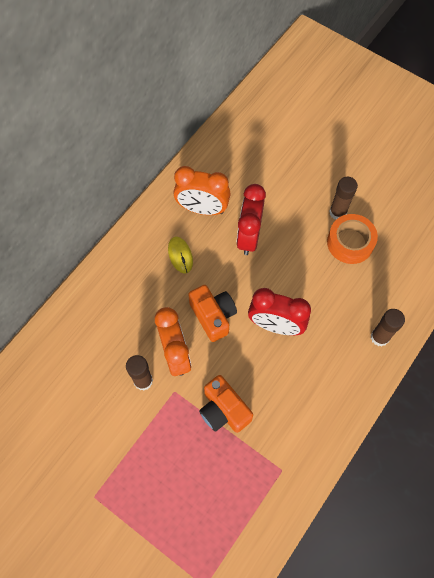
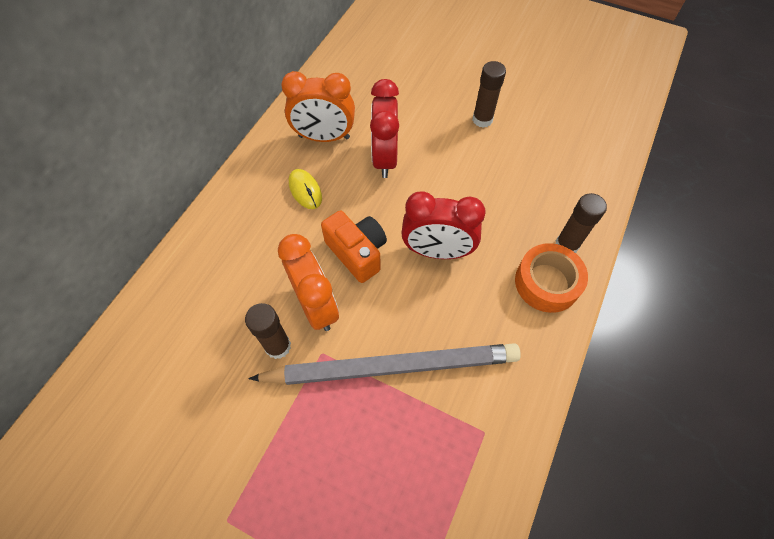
camera: 10 degrees left, 5 degrees down
orange camera [199,375,253,433] -> grey pencil [248,343,521,385]
orange tape [327,214,378,264] -> orange tape moved to [515,243,588,313]

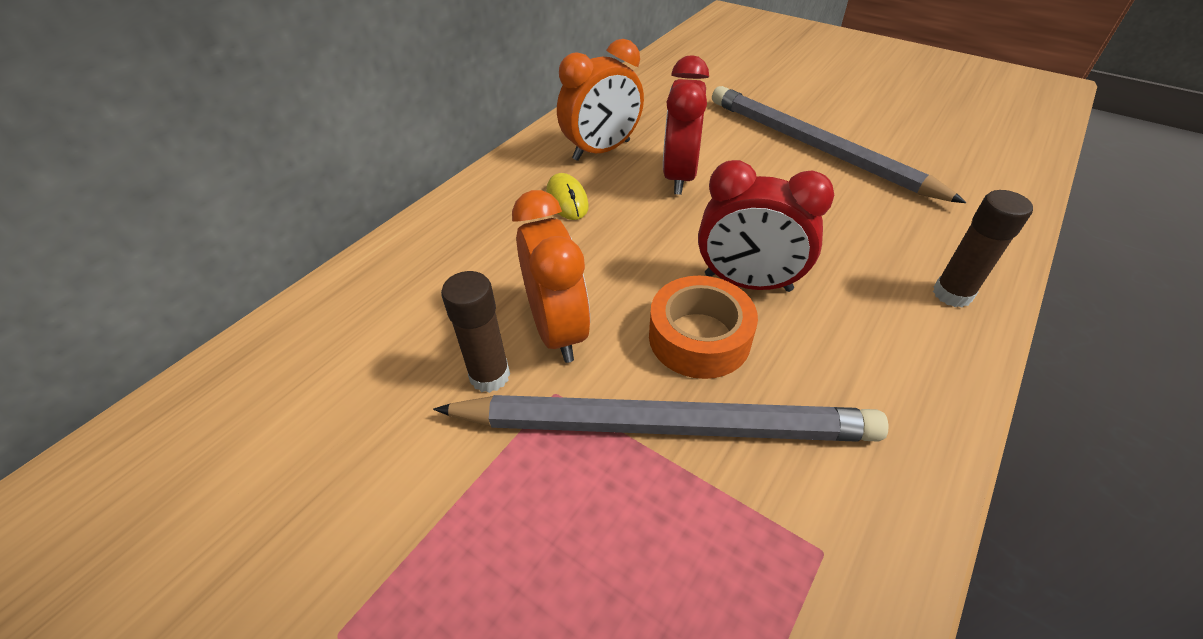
camera: 10 degrees right, 15 degrees down
orange clock [282,71,355,142] -> orange clock turned 45 degrees counterclockwise [557,39,644,161]
orange camera [321,211,387,283] -> none
brown glue stick [472,61,506,128] -> grey pencil [712,86,967,203]
orange tape [515,243,588,313] -> orange tape moved to [649,276,758,379]

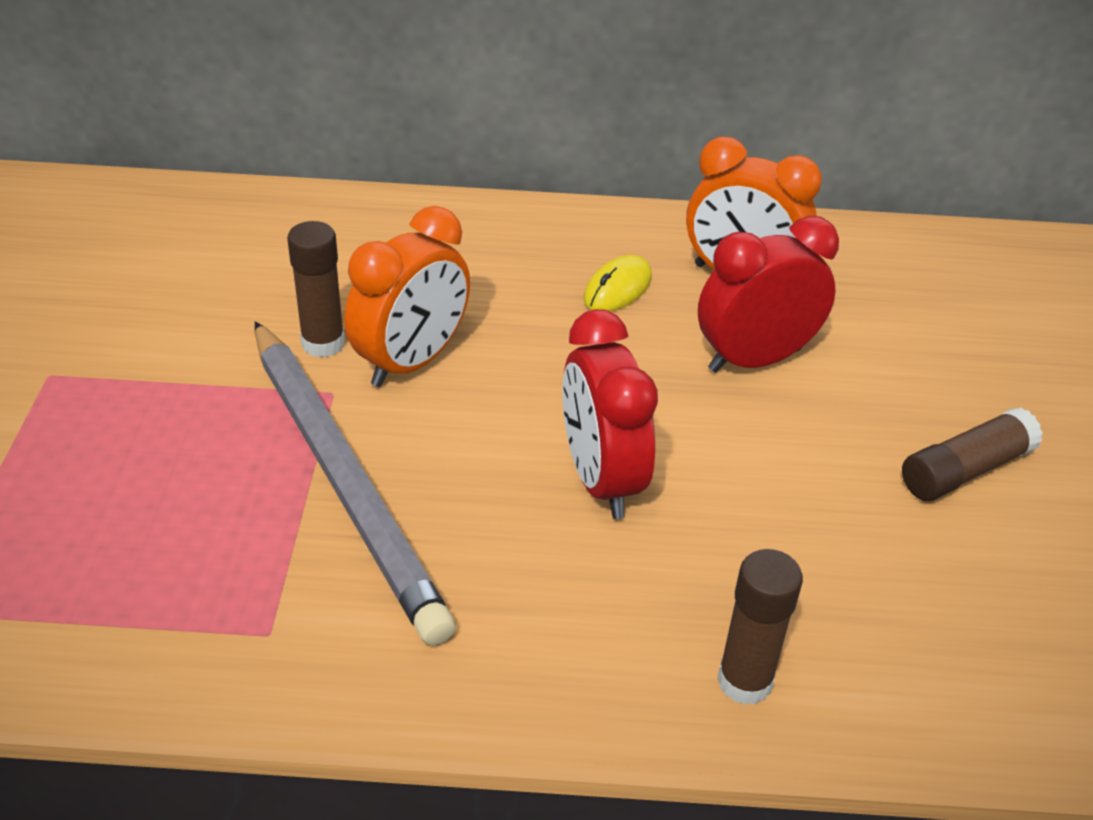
camera: 55 degrees right, 5 degrees down
orange tape [649,276,758,379] -> none
grey pencil [712,86,967,203] -> brown glue stick [902,407,1043,501]

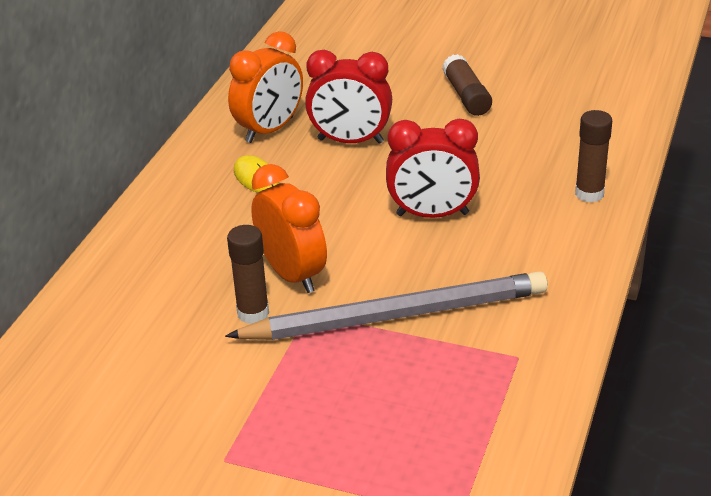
camera: 70 degrees left, 5 degrees down
red clock [698,216,839,373] -> red clock turned 75 degrees counterclockwise [305,50,392,144]

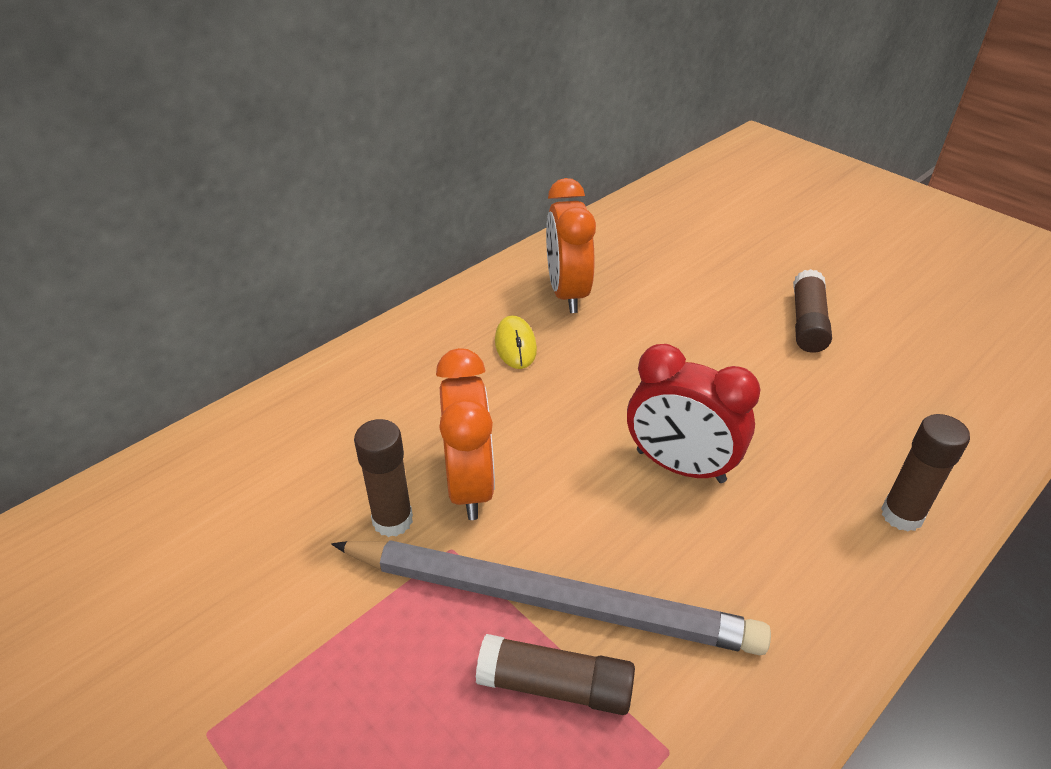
camera: 25 degrees right, 5 degrees up
orange clock [228,31,303,143] -> orange clock turned 105 degrees clockwise [546,178,596,313]
red clock [305,50,392,144] -> none
none -> brown glue stick [475,634,635,715]

